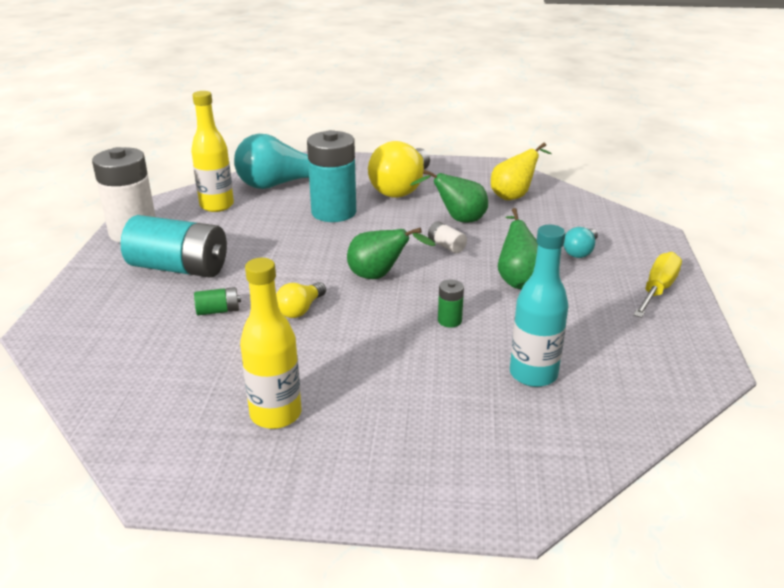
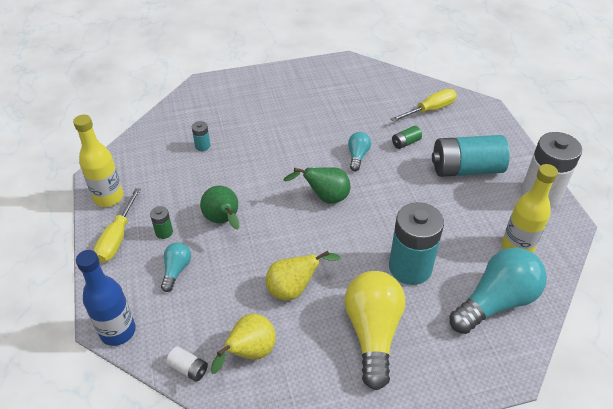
camera: 160 degrees right, 15 degrees up
yellow bottle [240,258,301,429] -> yellow bottle moved to [73,115,123,207]
yellow light bulb [276,282,326,318] -> turquoise light bulb [348,132,371,171]
green pear [410,170,488,222] -> yellow pear [266,251,340,300]
white battery [428,221,467,253] -> white battery moved to [166,346,208,382]
green battery [438,280,464,328] -> green battery moved to [150,206,173,239]
turquoise bottle [510,225,569,387] -> turquoise battery [192,121,210,151]
none -> blue bottle [76,250,136,346]
none -> yellow screwdriver [391,89,457,122]

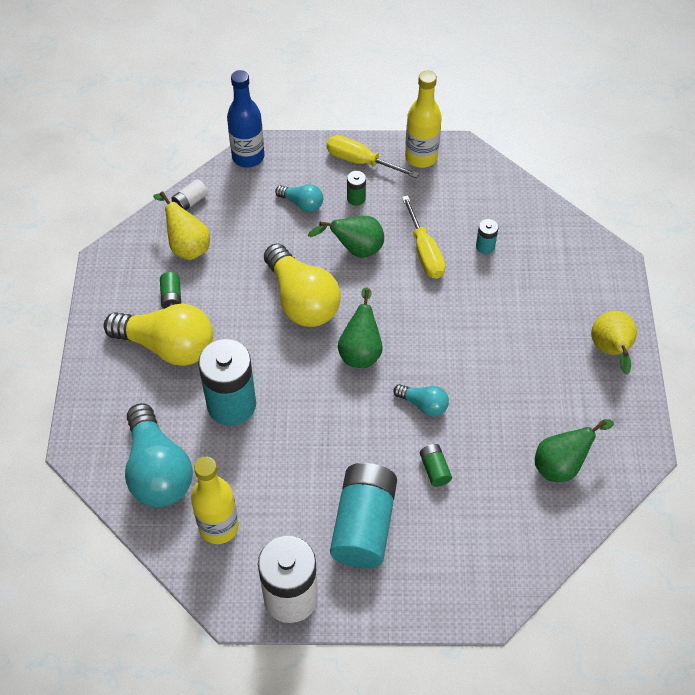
camera: 105 degrees right, 10 degrees up
yellow pear [266,251,340,300] -> yellow pear moved to [591,311,637,375]
yellow screwdriver [391,89,457,122] -> yellow screwdriver moved to [402,195,445,279]
none -> green battery [160,272,181,309]
none -> yellow light bulb [264,243,341,327]
none -> green pear [535,419,614,482]

